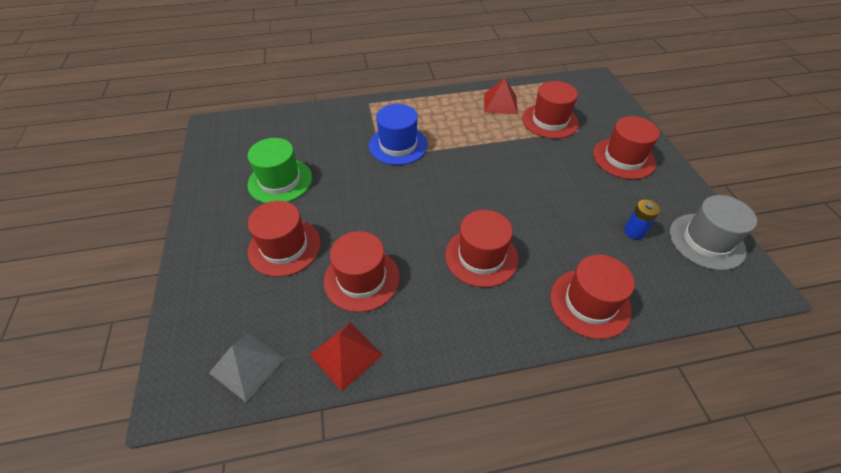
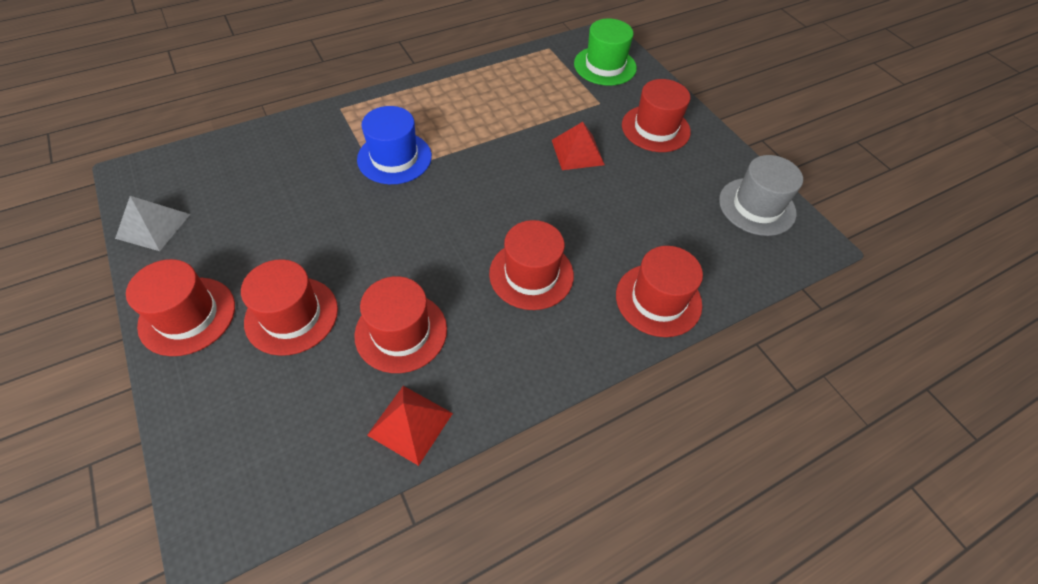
camera: 20 degrees left, 5 degrees up
grey pyramid [209,332,285,402] -> grey pyramid moved to [115,196,190,251]
green hat [247,138,312,203] -> green hat moved to [574,19,637,86]
red pyramid [484,78,518,114] -> red pyramid moved to [552,122,605,170]
red hat [522,81,579,139] -> red hat moved to [126,259,235,356]
blue battery [624,200,660,239] -> none

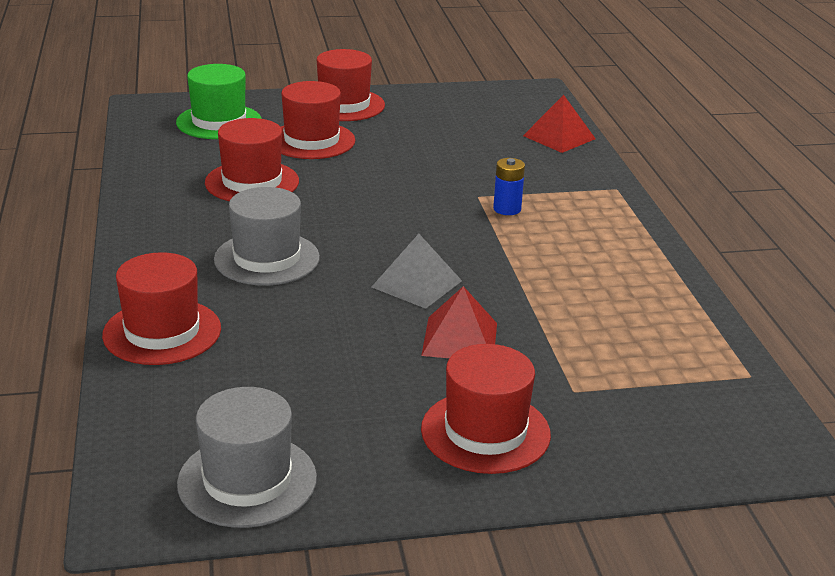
camera: 110 degrees right, 25 degrees down
grey pyramid [115,196,190,251] -> grey pyramid moved to [372,234,462,309]
blue hat [357,106,432,184] -> blue battery [493,158,525,215]
red pyramid [367,386,453,466] -> red pyramid moved to [523,95,596,153]
red hat [489,220,574,310] -> grey hat [214,187,320,286]
green hat [574,19,637,86] -> green hat moved to [176,64,262,139]

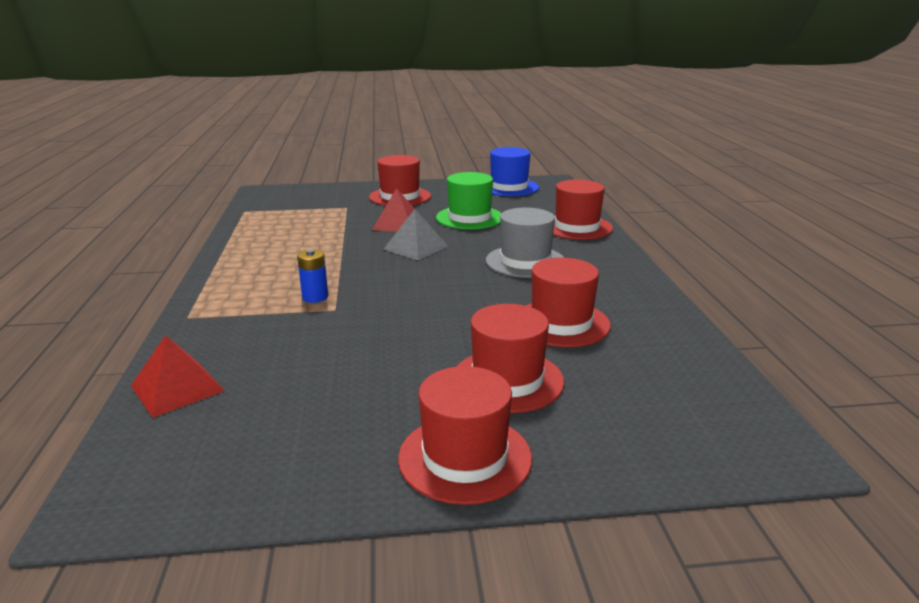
camera: 175 degrees left, 5 degrees down
green hat [176,64,262,139] -> green hat moved to [436,172,502,230]
grey hat [177,387,317,528] -> blue hat [490,147,539,196]

